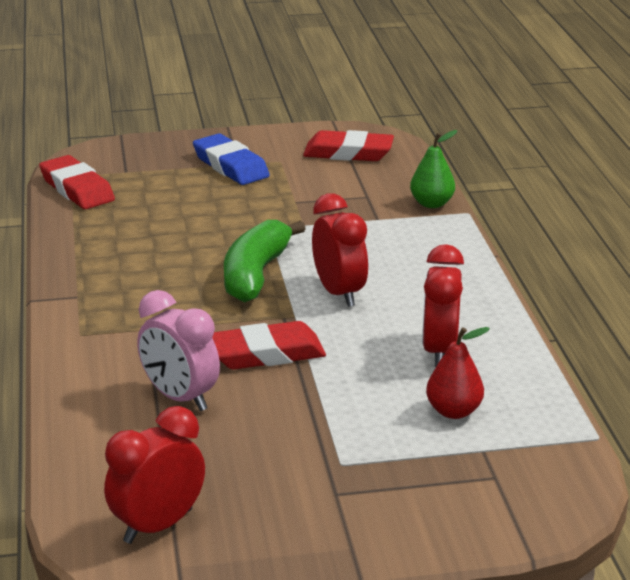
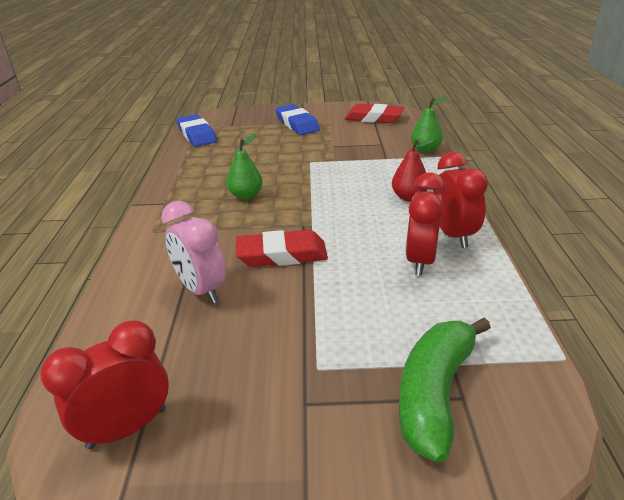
camera: 10 degrees right, 5 degrees up
red eraser [39,155,115,209] -> blue eraser [176,114,217,147]
green banana [224,220,306,302] -> green banana moved to [399,318,491,463]
red clock [312,193,368,307] -> red clock moved to [433,152,488,248]
red pear [426,327,490,419] -> red pear moved to [392,139,434,201]
none -> green pear [227,134,263,200]

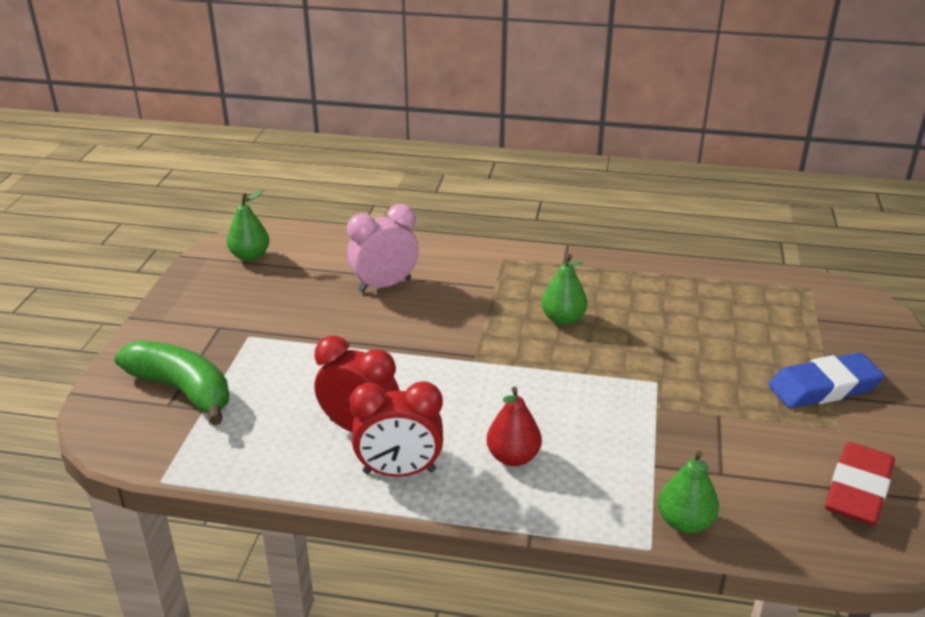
camera: 100 degrees right, 0 degrees up
red clock [40,321,169,449] -> green pear [227,190,269,261]
blue eraser [176,114,217,147] -> none
red eraser [236,230,328,267] -> none

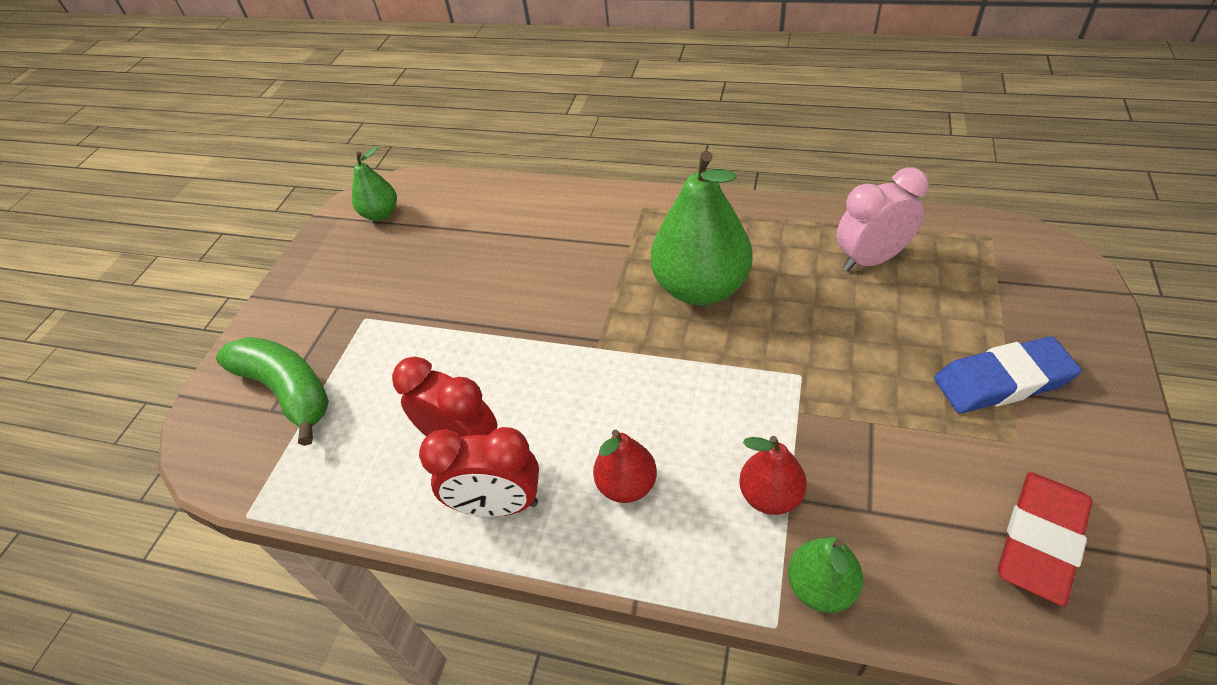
camera: 10 degrees right, 15 degrees up
pink clock [347,204,419,293] -> pink clock moved to [837,167,929,271]
green pear [541,254,587,325] -> green pear [651,151,753,305], size x1.92
none -> red pear [739,436,807,515]

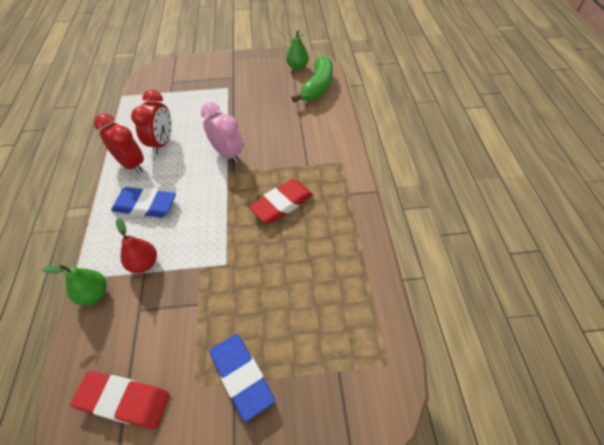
camera: 65 degrees right, 5 degrees up
green banana [216,337,329,446] -> green banana moved to [292,55,333,103]
red clock [419,427,539,517] -> red clock turned 150 degrees clockwise [94,114,144,173]
red pear [593,430,657,503] -> blue eraser [111,187,176,218]
green pear [651,151,753,305] -> red eraser [249,179,313,224]
pink clock [837,167,929,271] -> pink clock moved to [201,102,243,163]

